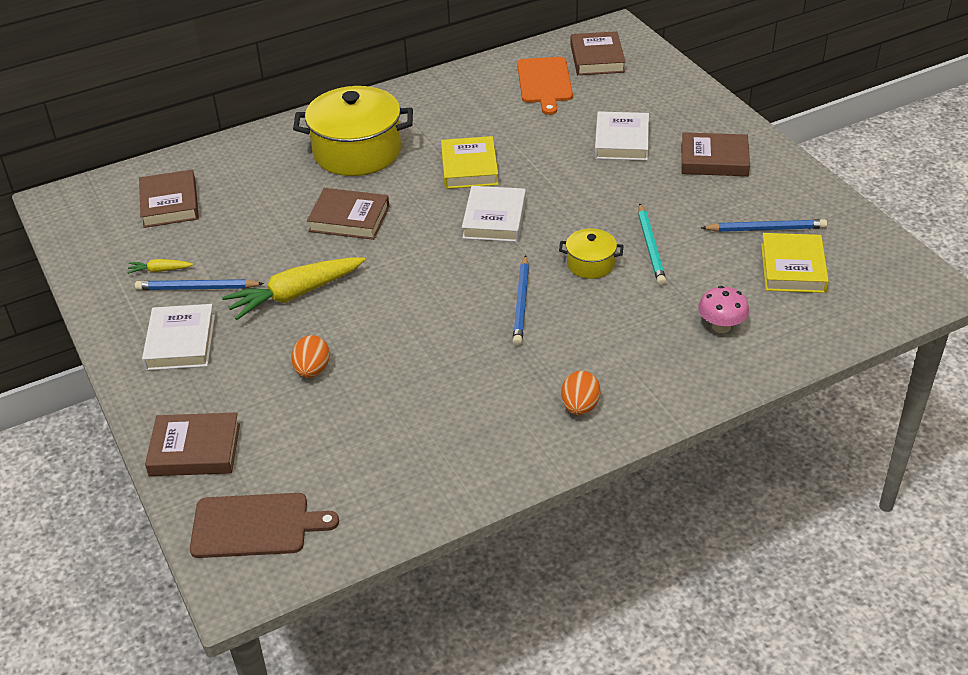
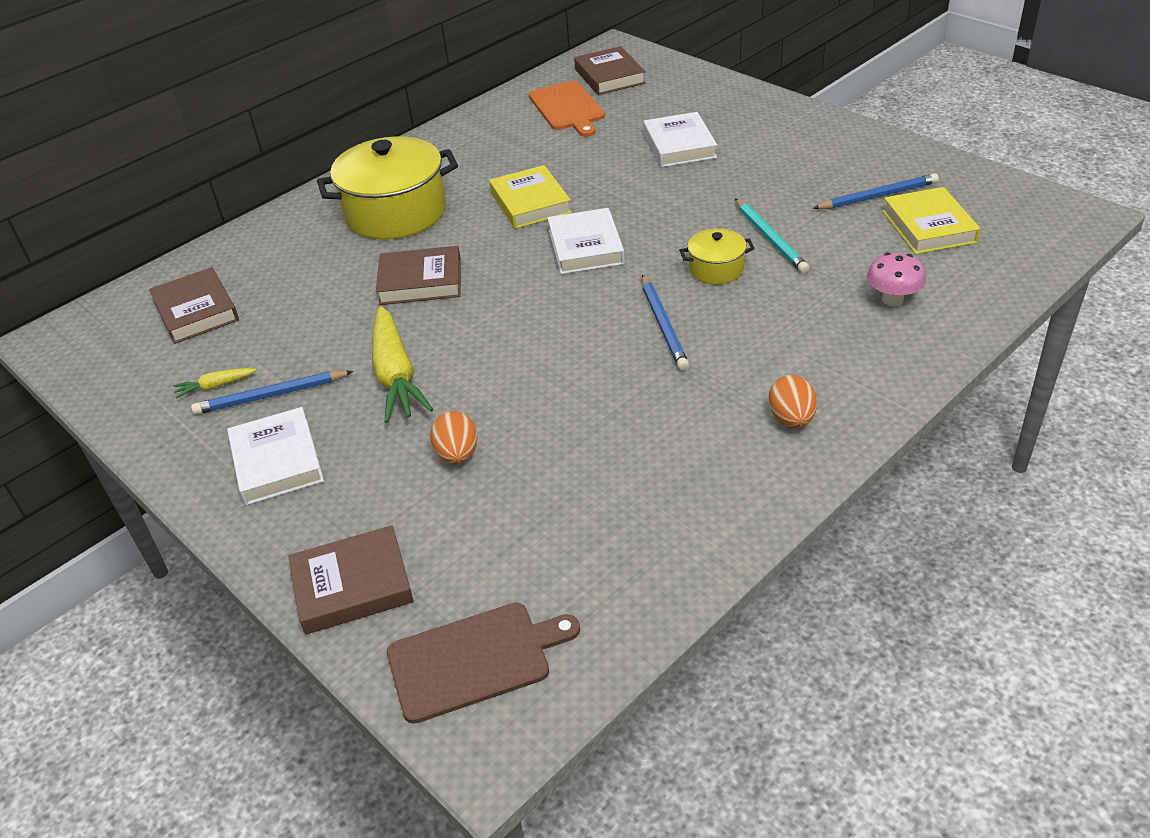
camera: 15 degrees left, 0 degrees up
yellow carrot [222,258,365,320] -> yellow carrot turned 60 degrees counterclockwise [372,306,433,423]
brown book [681,132,750,176] -> none

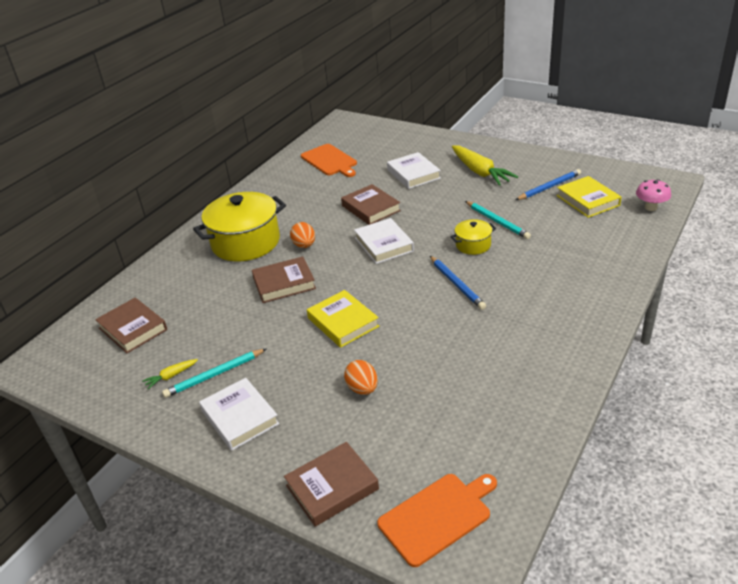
camera: 15 degrees left, 5 degrees down
blue pencil [191,371,353,415] -> turquoise pencil [162,349,266,398]
yellow carrot [372,306,433,423] -> yellow carrot moved to [452,145,518,186]
brown cutting board [387,603,580,724] -> orange cutting board [377,474,497,567]
yellow book [489,165,572,229] -> yellow book moved to [307,290,379,348]
brown book [574,46,645,95] -> brown book moved to [341,184,401,225]
orange egg [769,375,817,427] -> orange egg moved to [290,222,315,248]
pink mushroom [867,252,926,306] -> pink mushroom moved to [636,179,671,211]

